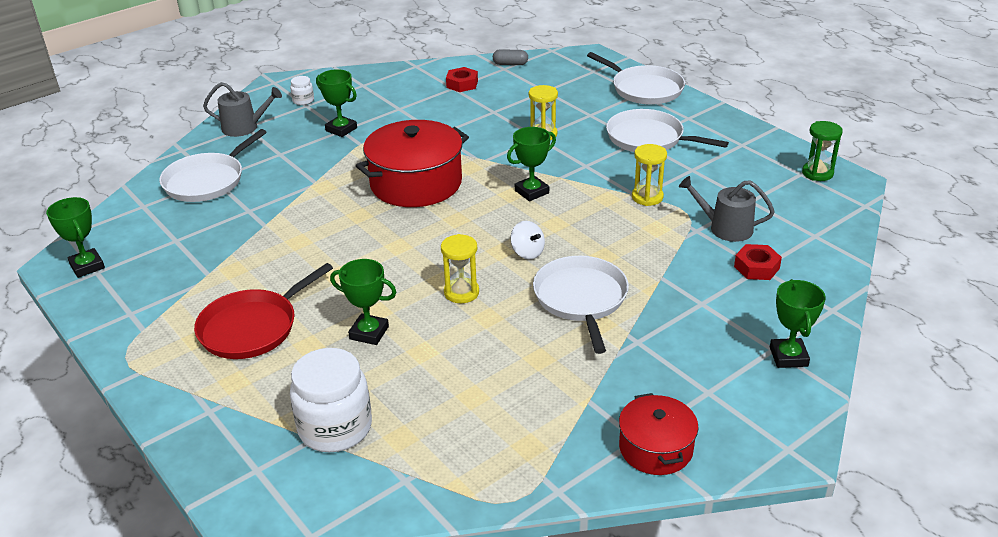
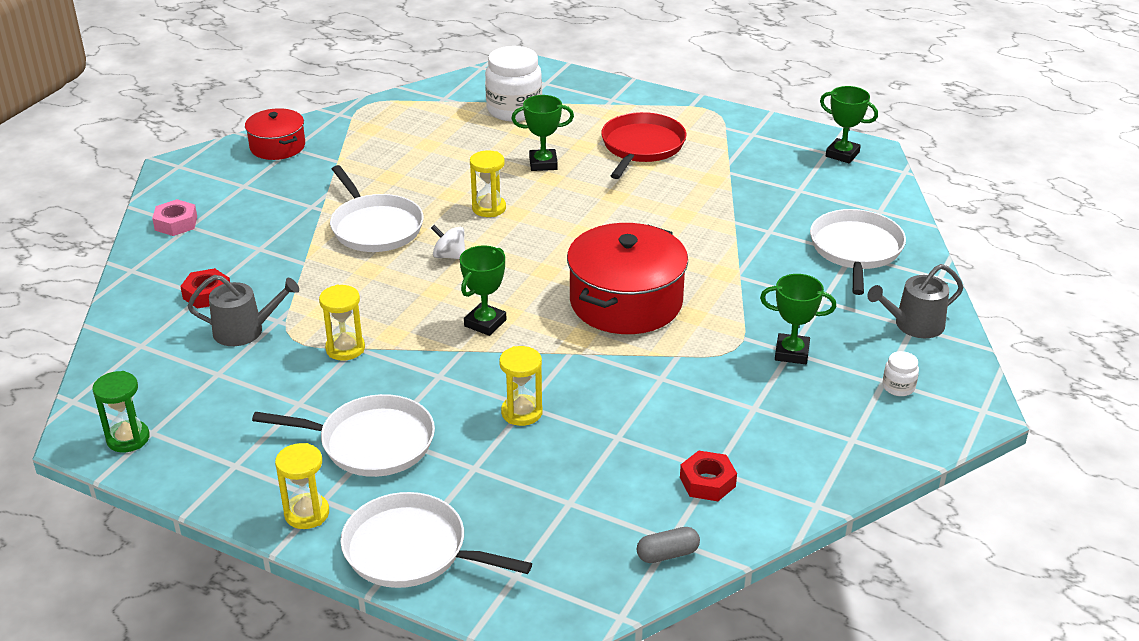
camera: 155 degrees right, 0 degrees up
green trophy [770,279,826,368] -> pink nut [152,199,197,236]
none -> yellow hourglass [275,443,329,529]

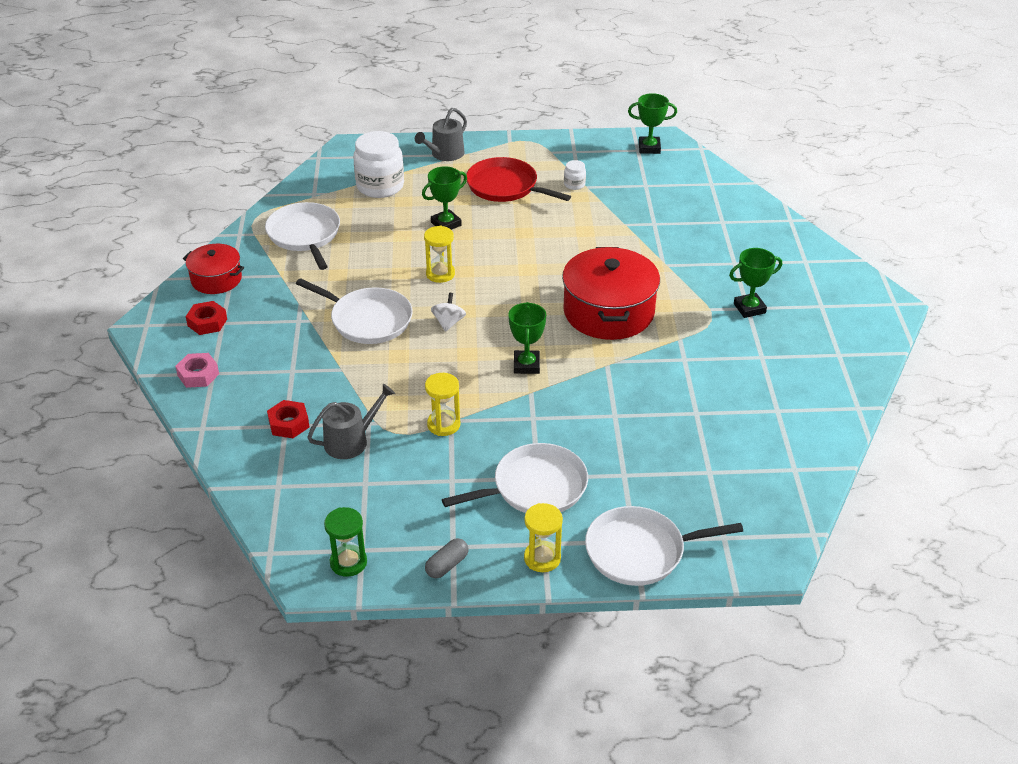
camera: 30 degrees left, 5 degrees up
white spinning top [431,225,465,259] -> white spinning top turned 105 degrees clockwise [431,293,466,332]
yellow hourglass [499,346,542,426] -> none
red pan [601,112,686,179] -> red pan turned 45 degrees counterclockwise [466,157,571,202]
grey capsule [637,527,700,563] -> grey capsule moved to [425,538,468,578]
red nut [680,450,737,501] -> red nut moved to [186,301,227,335]
white pan [810,209,906,295] -> white pan moved to [265,202,340,270]
grey watering can [867,264,963,338] -> grey watering can moved to [415,108,467,161]
white jar [883,351,919,396] -> white jar moved to [564,160,586,190]

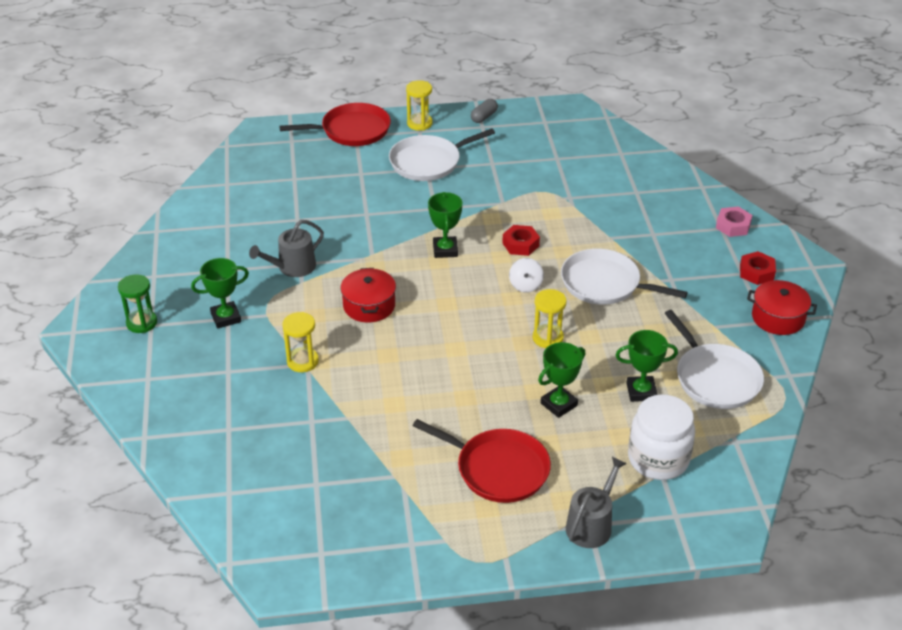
camera: 175 degrees right, 0 degrees up
red nut [267,400,309,438] -> red nut moved to [502,225,540,256]
grey watering can [307,384,395,459] -> grey watering can moved to [249,220,324,277]
green hourglass [324,507,367,577] -> green hourglass moved to [118,274,157,333]
yellow hourglass [425,373,460,436] -> yellow hourglass moved to [282,312,319,372]
red pot [562,247,660,340] -> red pot [340,268,396,322], size x0.57
white jar [564,160,586,190] -> none
white pan [585,506,743,586] -> red pan [279,103,391,146]
green trophy [628,93,677,154] -> green trophy moved to [616,330,678,402]

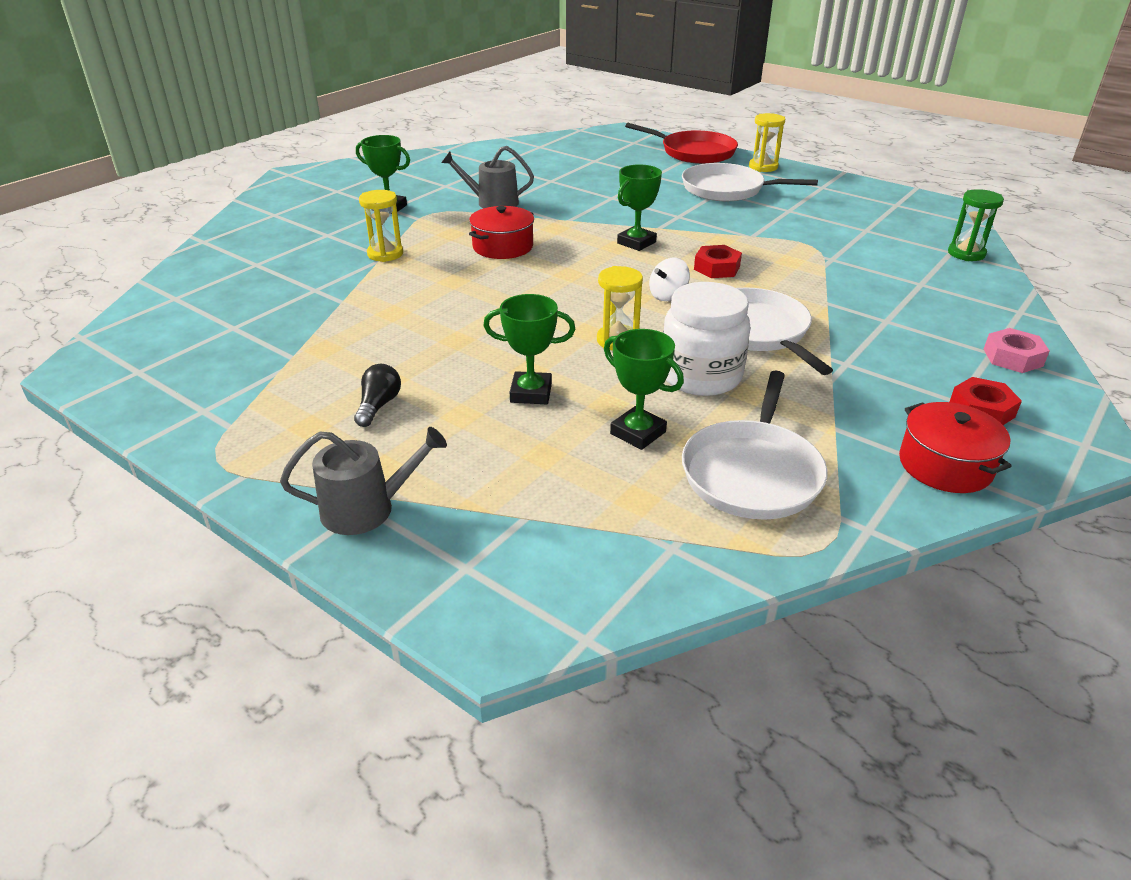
camera: 45 degrees right, 5 degrees down
green hourglass [118,274,157,333] -> green hourglass moved to [948,189,1004,261]
red pan [413,419,551,503] -> black light bulb [354,364,401,427]
grey capsule [471,99,498,123] -> none
white jar [628,394,695,480] -> white jar moved to [663,282,750,396]

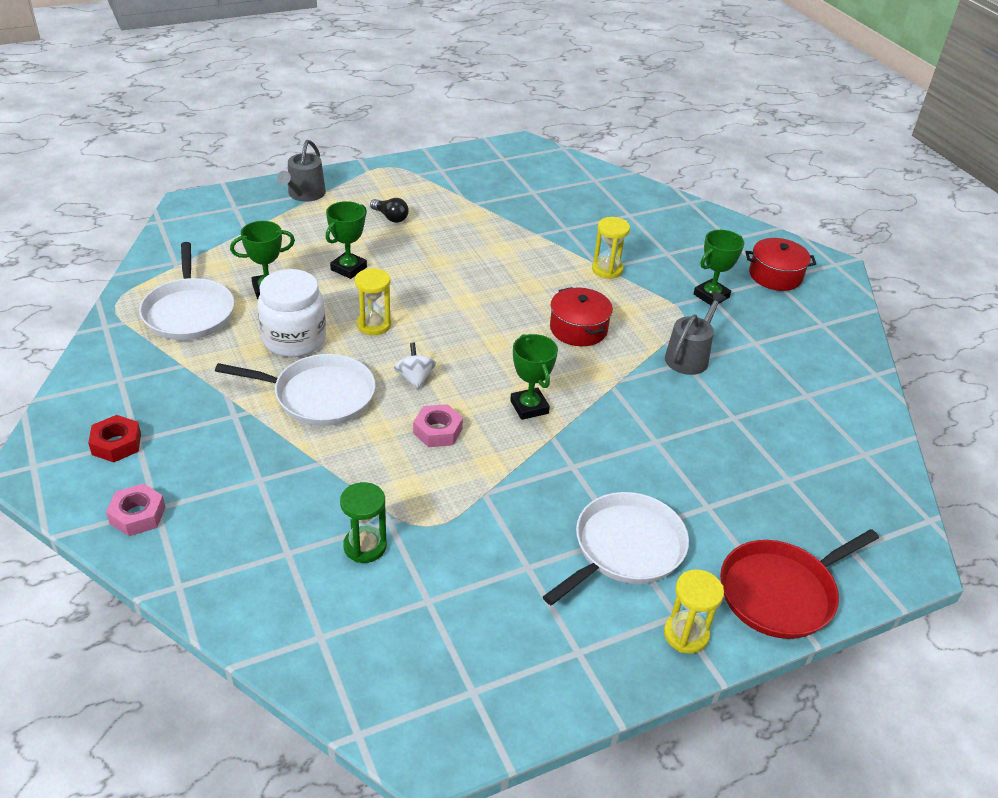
camera: 115 degrees right, 5 degrees up
white pan [682,371,827,520] -> white pan turned 150 degrees counterclockwise [139,242,234,340]
red nut [694,245,742,278] -> pink nut [413,404,463,447]
red pot [899,402,1012,493] -> red pot moved to [746,238,816,291]
green hourglass [948,189,1004,261] -> green hourglass moved to [340,482,387,563]

